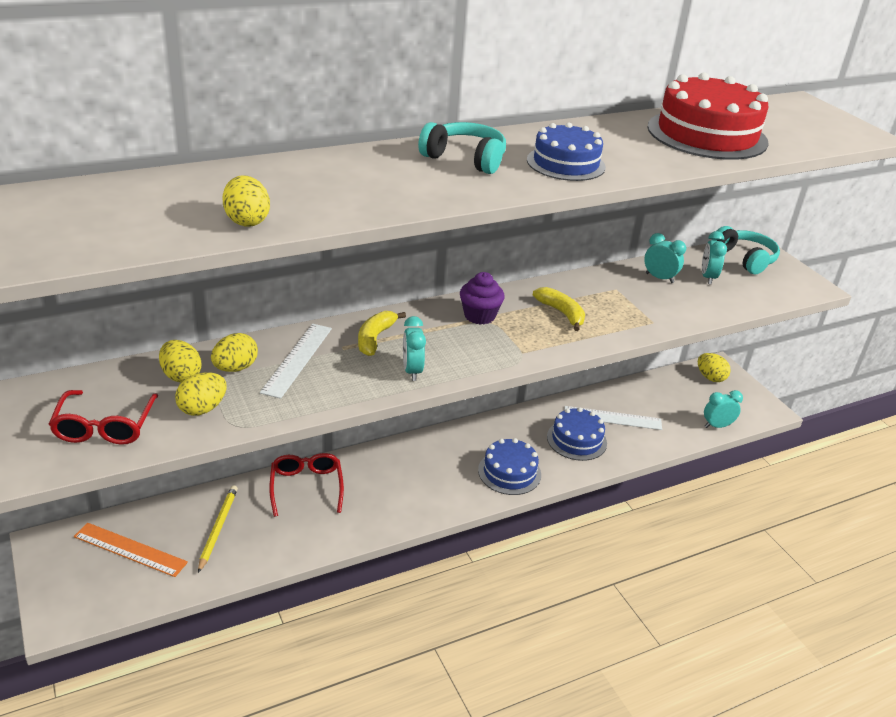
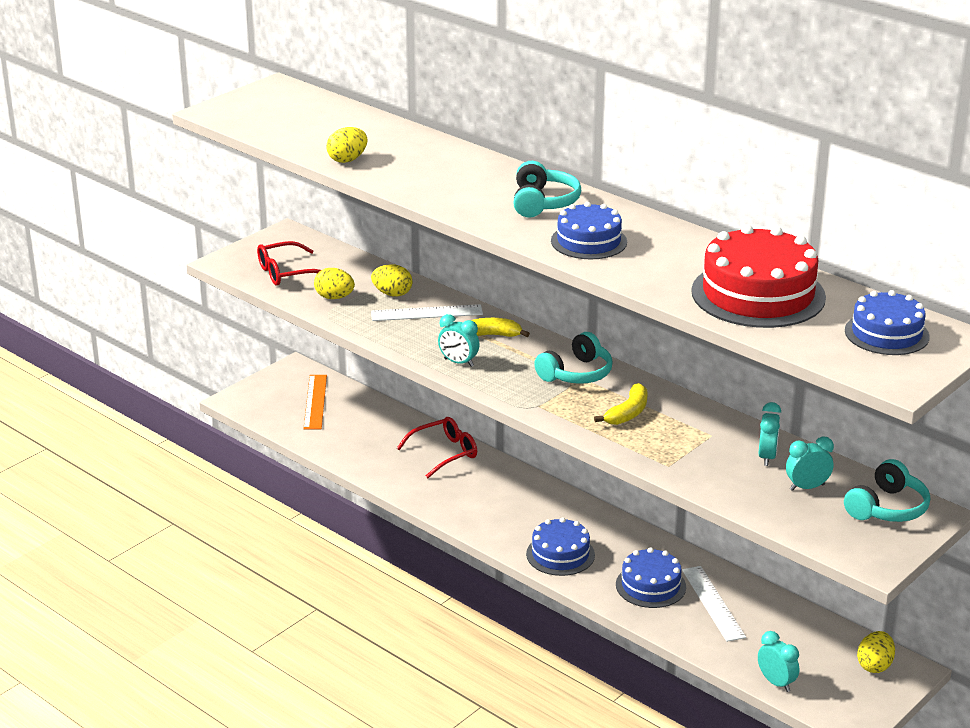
camera: 70 degrees right, 5 degrees down
yellow egg [159,340,201,383] -> none
yellow pencil [198,485,238,573] -> none
turquoise clock [403,316,426,381] -> turquoise clock turned 120 degrees counterclockwise [438,314,480,367]
purple cupcake [460,272,505,325] -> turquoise headphones [534,332,613,384]
none -> blue cake [845,290,930,355]

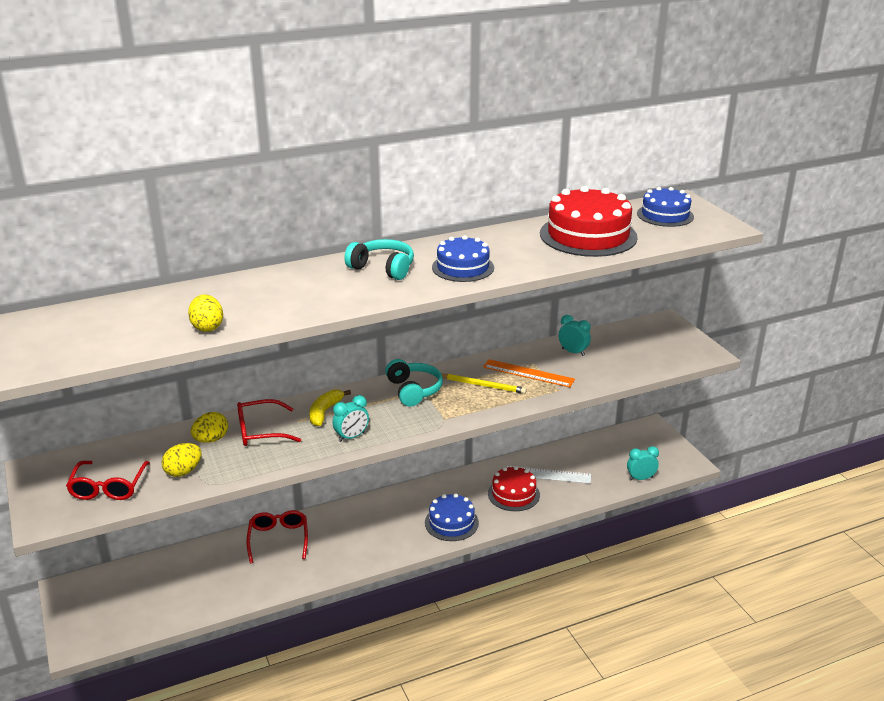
camera: 65 degrees left, 0 degrees up
orange ruler [303,375,327,430] -> orange ruler moved to [483,359,575,387]
white ruler [371,304,483,321] -> red glasses [237,399,301,446]
yellow banana [594,383,648,425] -> yellow pencil [442,374,527,394]
blue cake [616,548,686,608] -> red cake [488,466,540,511]
turquoise clock [786,437,834,491] -> none
turquoise headphones [844,459,930,522] -> none
yellow egg [857,631,895,673] -> none

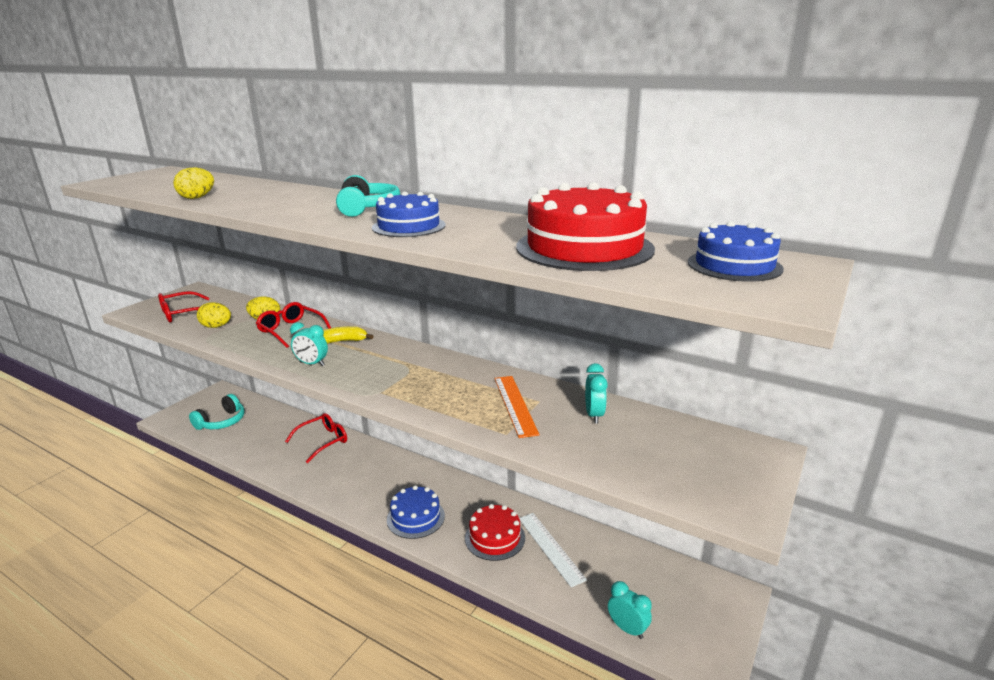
camera: 55 degrees right, 5 degrees down
turquoise headphones [385,359,443,407] -> turquoise headphones moved to [189,394,245,430]
yellow pencil [442,374,527,394] -> none

